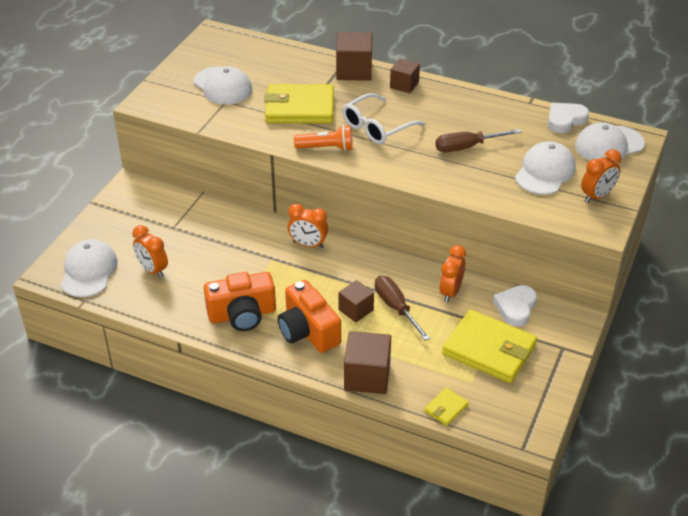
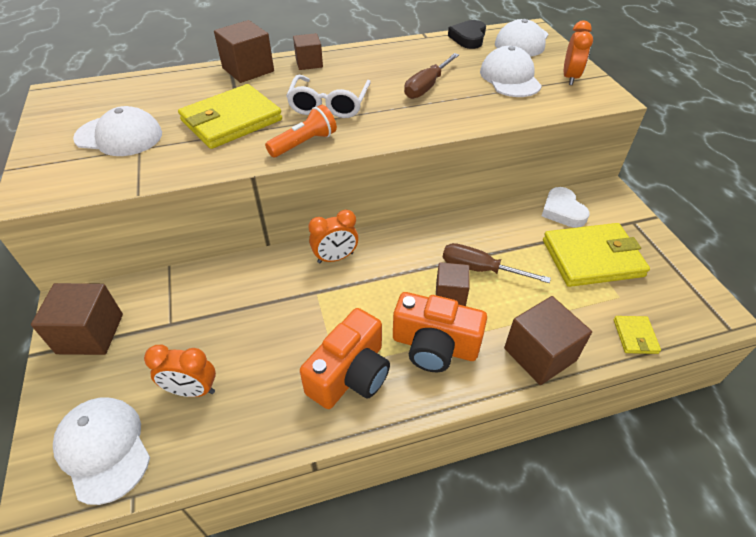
camera: 40 degrees left, 5 degrees up
orange clock [439,245,466,303] -> none
white heart [548,103,589,133] -> black heart [448,20,486,49]
none -> brown cube [31,283,123,355]

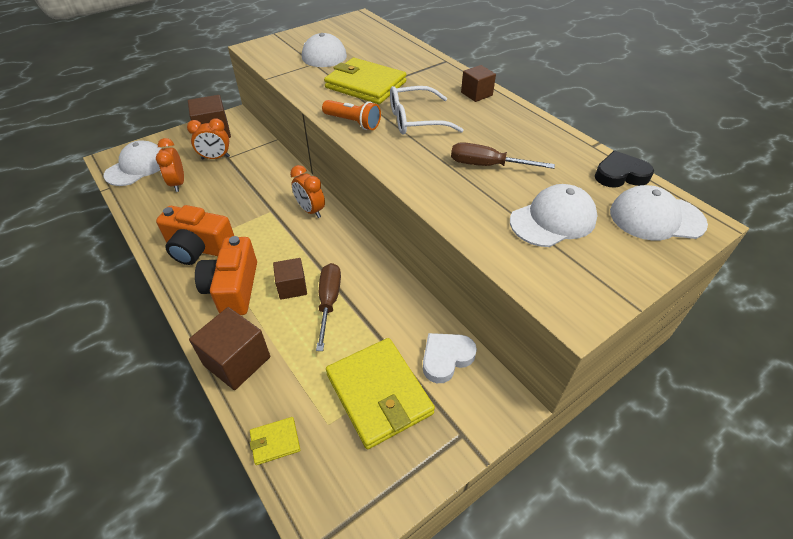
camera: 70 degrees right, 0 degrees up
brown cube [214,20,274,83] -> none
orange clock [564,21,593,85] -> orange clock moved to [187,118,230,159]

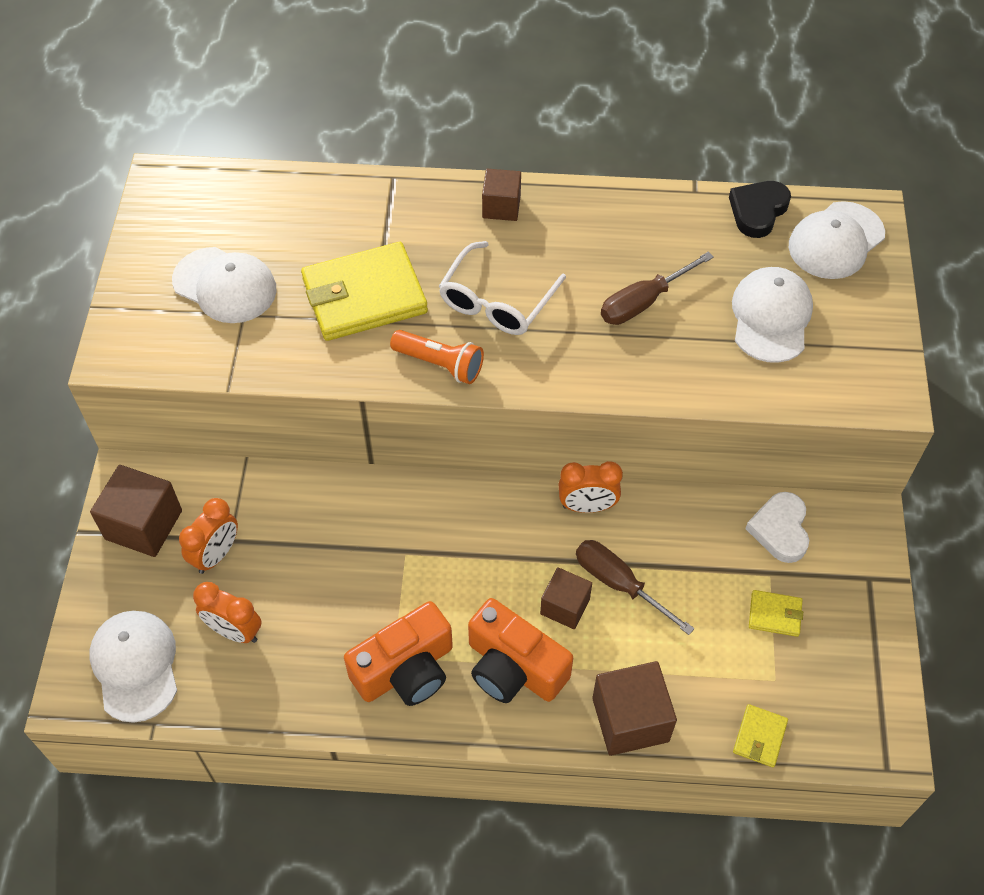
camera: 50 degrees left, 10 degrees up
orange clock [290,165,325,218] -> orange clock moved to [558,461,623,513]
orange flashlight [322,100,381,130] -> orange flashlight turned 45 degrees clockwise [390,330,484,384]
yellow wallet [326,338,435,449] -> yellow wallet [749,590,803,637], size x0.45

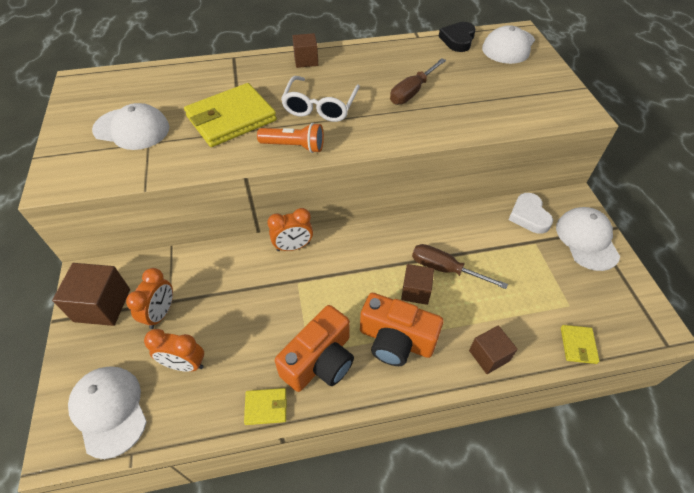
camera: 15 degrees left, 5 degrees down
orange clock [558,461,623,513] -> orange clock moved to [267,208,313,251]
brown cube [592,661,677,756] -> brown cube [469,325,518,374], size x0.64
white cap [732,267,813,363] -> white cap moved to [556,207,620,271]
yellow wallet [749,590,803,637] -> yellow wallet moved to [244,388,287,425]

